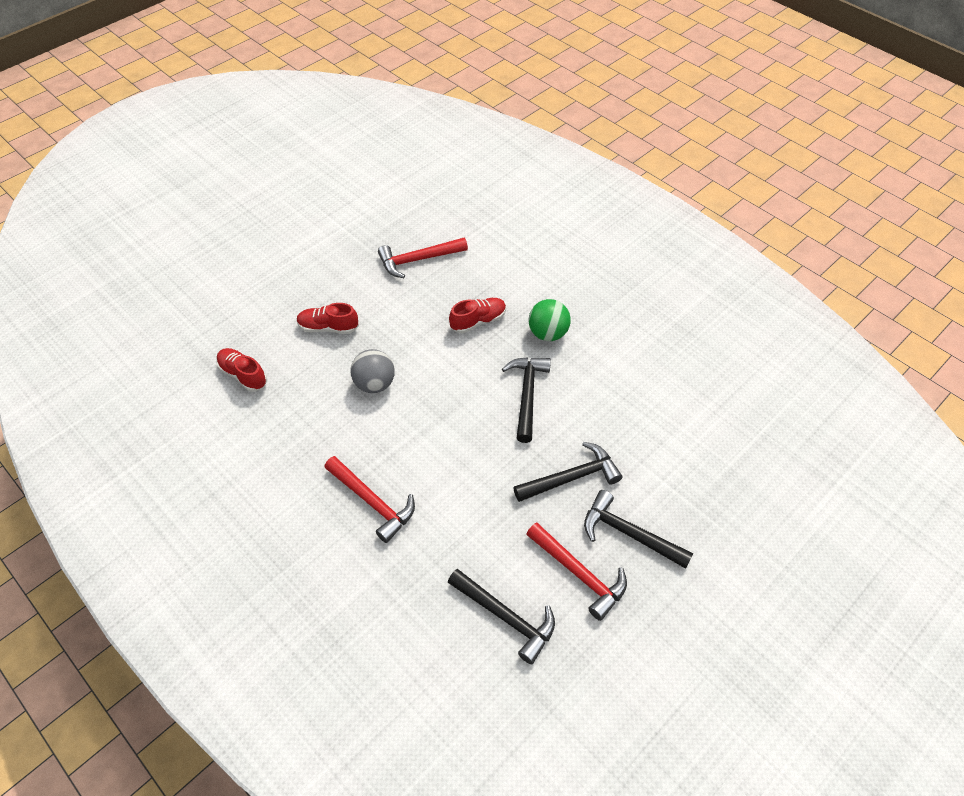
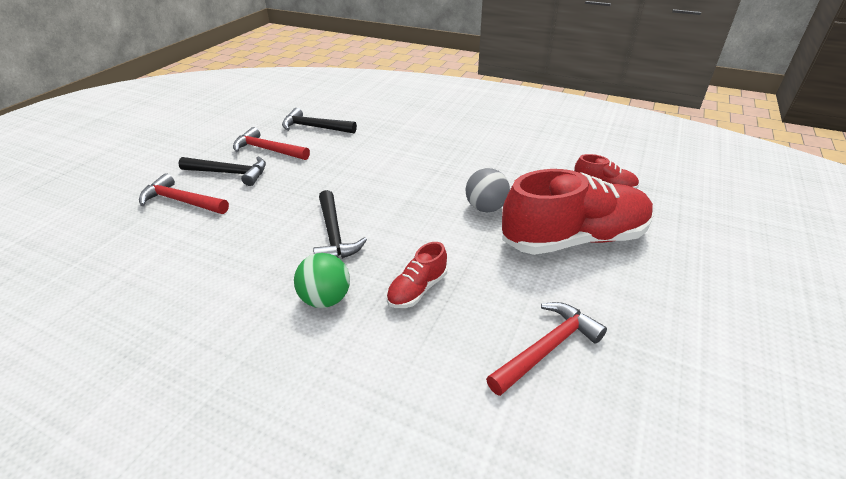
camera: 160 degrees right, 15 degrees down
red shoe [297,303,359,334] -> red shoe [502,169,654,255], size x2.20
red hammer [324,456,415,543] -> red hammer moved to [139,173,229,214]
black hammer [513,442,622,502] -> none

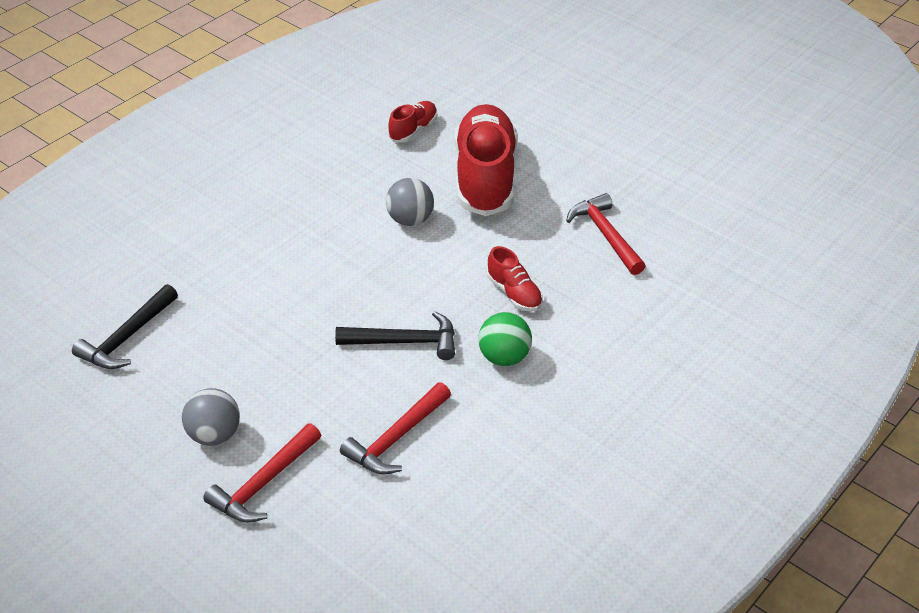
camera: 75 degrees left, 5 degrees up
black hammer [178,156,266,186] -> grey ball [182,388,240,446]
red hammer [233,127,310,160] -> red hammer moved to [340,382,451,474]

